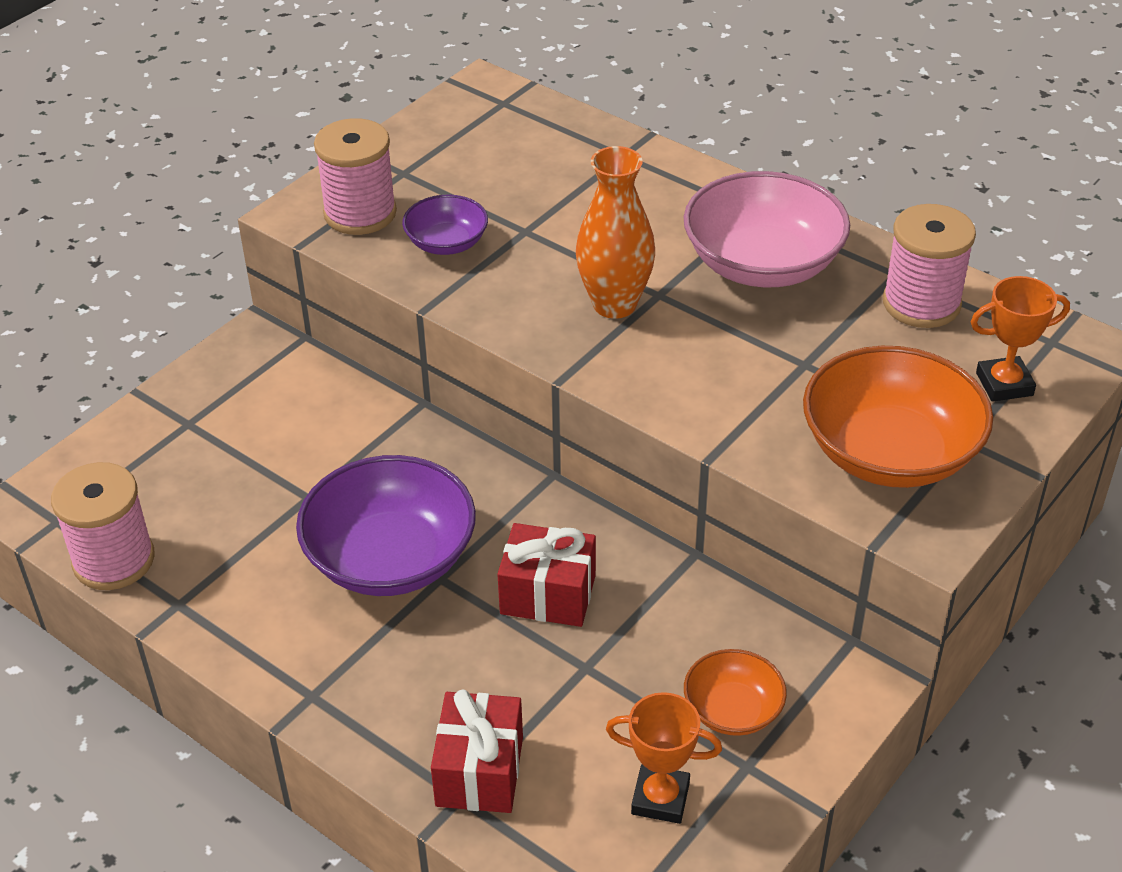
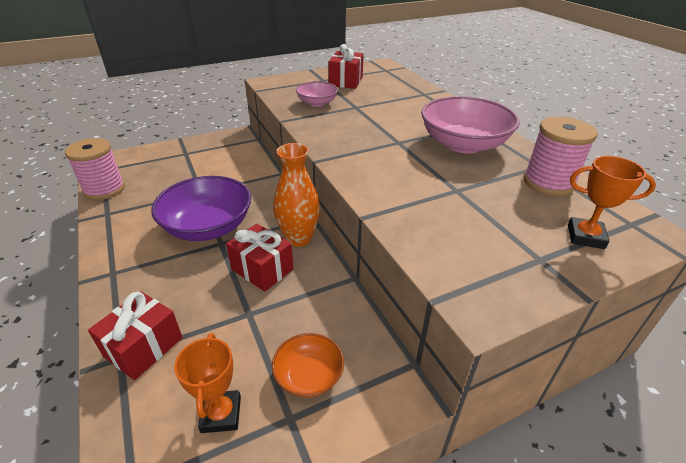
camera: 25 degrees right, 5 degrees down
pink spool [314,118,397,235] -> none
purple bowl [402,195,488,255] -> pink bowl [296,82,338,107]
orange vase [576,146,655,319] -> orange vase moved to [273,143,320,247]
orange trophy [606,692,722,824] -> orange trophy turned 45 degrees clockwise [174,333,241,433]
orange bowl [803,346,993,488] -> none
none -> red gift [329,44,364,89]

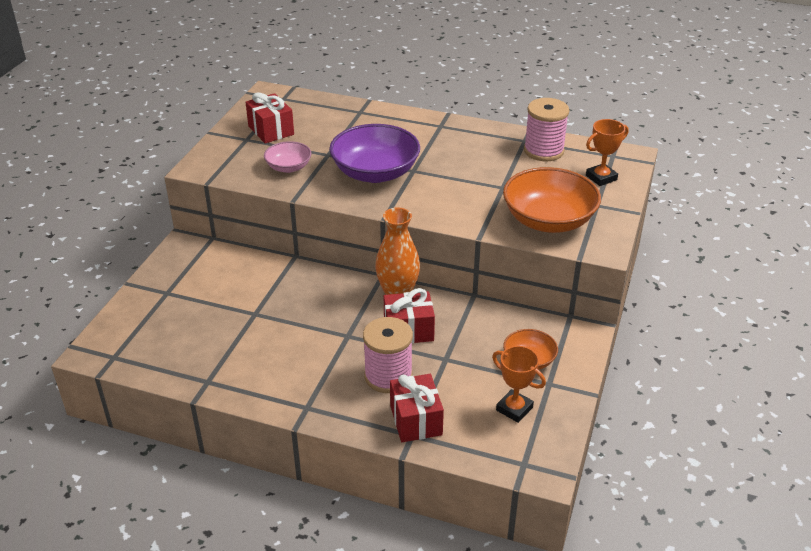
camera: 45 degrees left, 0 degrees up
pink spool [65,138,125,200] -> pink spool moved to [363,317,413,393]
purple bowl [151,176,251,241] -> purple bowl moved to [329,124,420,183]
pink bowl [421,96,520,154] -> none
none -> orange bowl [503,167,601,233]

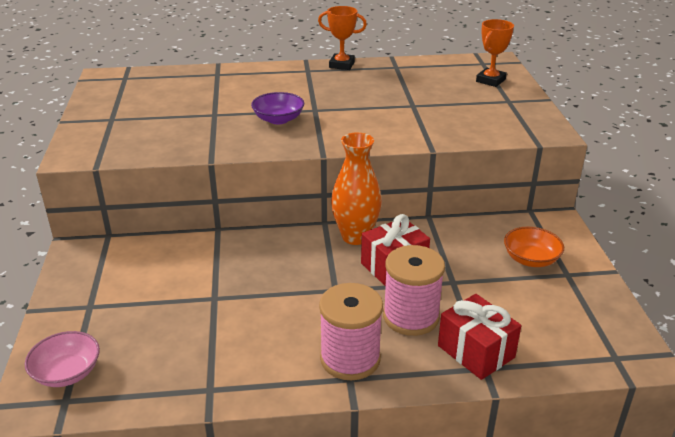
camera: 25 degrees left, 5 degrees down
red gift [246,92,294,143] -> none
pink bowl [264,141,312,173] -> pink bowl moved to [25,331,100,387]
purple bowl [329,124,420,183] -> purple bowl [251,92,304,124], size x0.53
orange trophy [492,346,546,423] -> orange trophy moved to [318,6,367,70]
orange bowl [503,167,601,233] -> none
pink spool [524,98,569,161] -> pink spool moved to [319,283,383,380]

